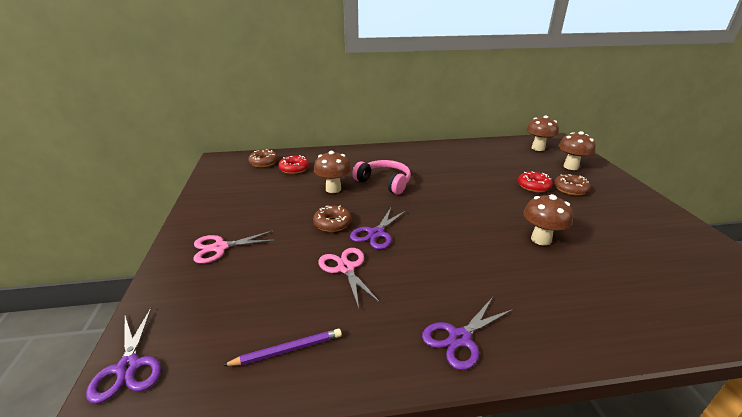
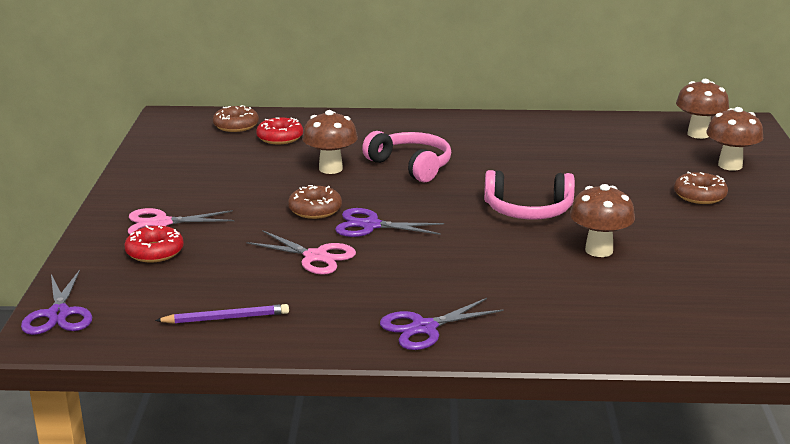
camera: 10 degrees right, 5 degrees down
pink scissors [318,248,381,308] -> pink scissors turned 135 degrees clockwise [247,231,356,275]
purple scissors [350,208,407,249] -> purple scissors turned 60 degrees clockwise [335,208,444,237]
red donut [518,172,553,192] -> red donut moved to [124,225,184,263]
none -> pink headphones [484,170,575,220]

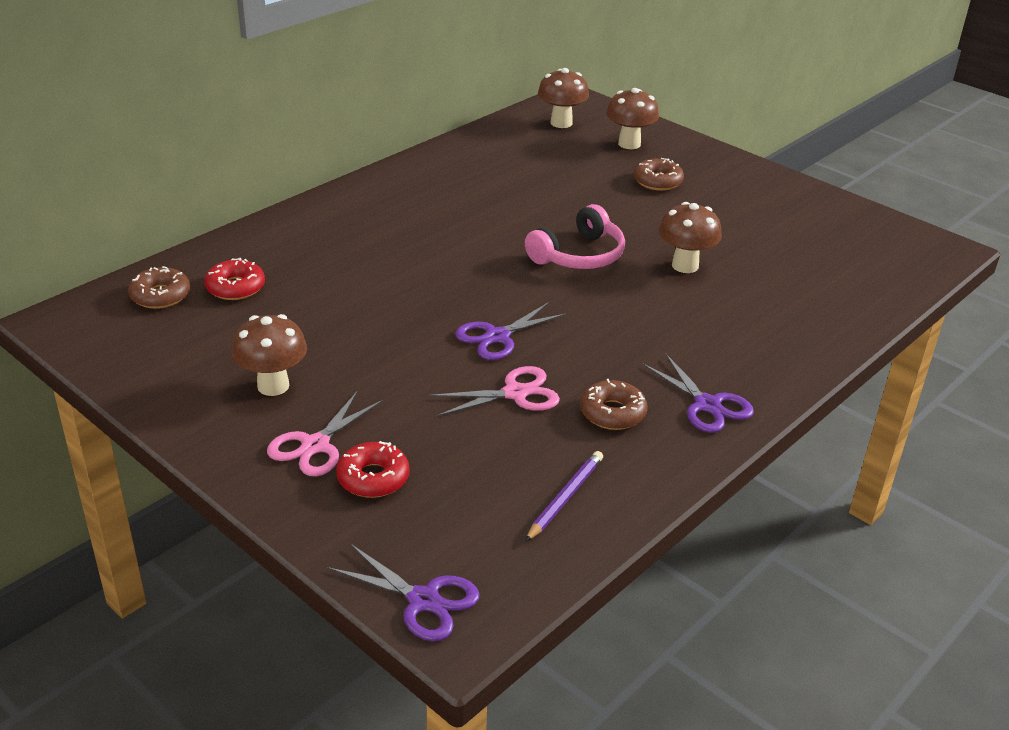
camera: 50 degrees left, 10 degrees up
brown donut [288,185,342,219] -> brown donut moved to [580,379,648,430]
brown mushroom [302,110,358,174] -> brown mushroom moved to [232,314,307,396]
pink headphones [362,131,451,182] -> none
purple scissors [380,298,504,350] -> purple scissors turned 45 degrees counterclockwise [642,353,754,433]

